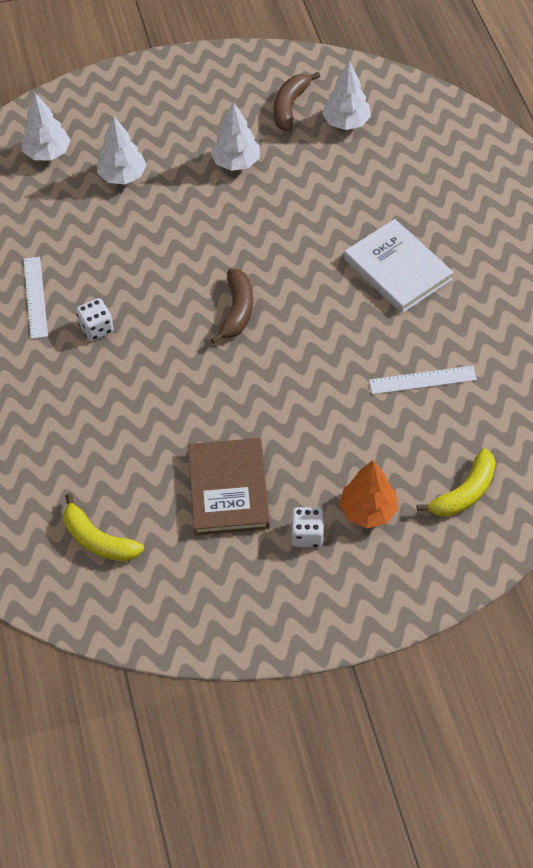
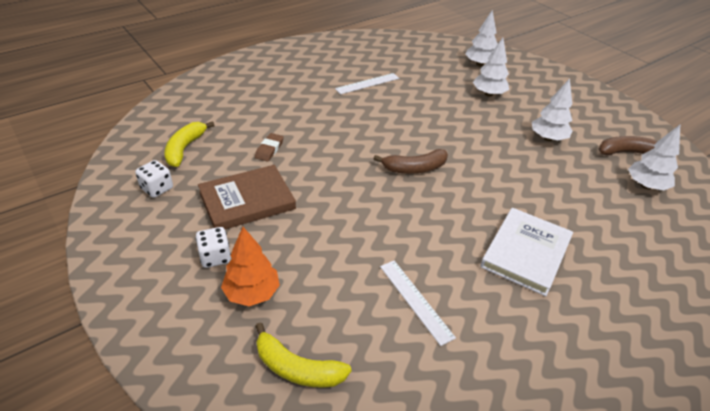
camera: 65 degrees right, 15 degrees down
white dice [76,298,114,341] -> white dice moved to [135,160,173,198]
none -> brown eraser [255,133,284,162]

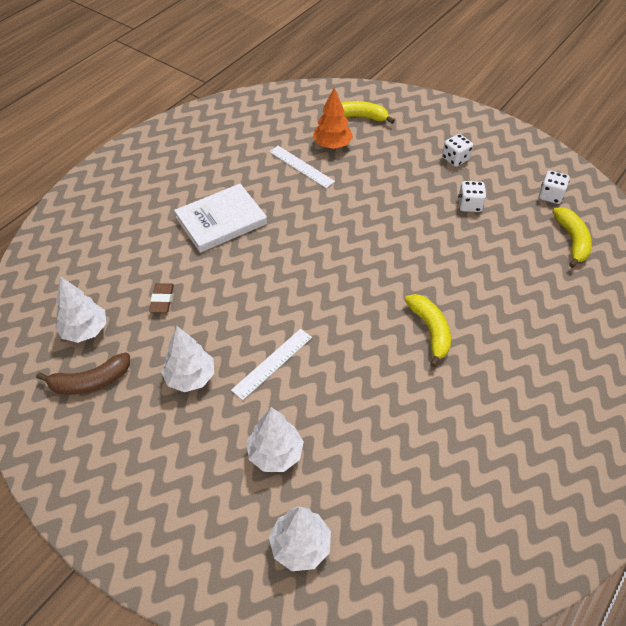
camera: 165 degrees right, 10 degrees up
brown book [198,165,296,229] -> white dice [458,181,486,212]
orange tree [221,227,280,306] -> orange tree moved to [313,88,353,149]
brown eraser [255,133,284,162] -> brown eraser moved to [149,283,174,313]
white ruler [335,73,399,94] -> white ruler moved to [231,329,312,400]
brown banana [373,149,448,174] -> none
white book [480,208,573,296] -> white book turned 45 degrees clockwise [174,184,267,253]
none -> yellow banana [405,294,451,367]

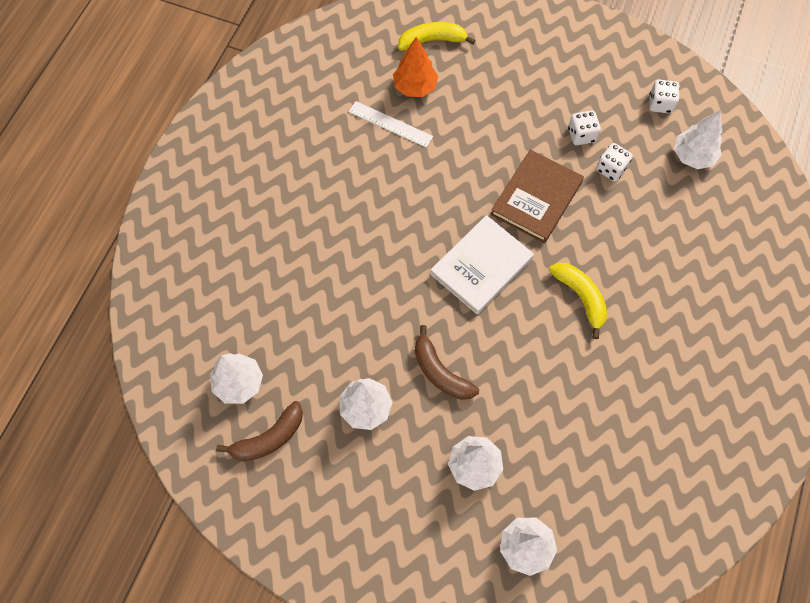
camera: 15 degrees left, 15 degrees up
brown eraser [149,283,174,313] -> none
white book [174,184,267,253] -> white book moved to [430,215,534,314]
white ruler [231,329,312,400] -> brown banana [415,325,479,400]
white dice [442,134,473,167] -> white dice moved to [596,143,633,182]
yellow banana [553,207,592,268] -> white tree [674,111,722,169]
none -> brown book [490,149,584,243]

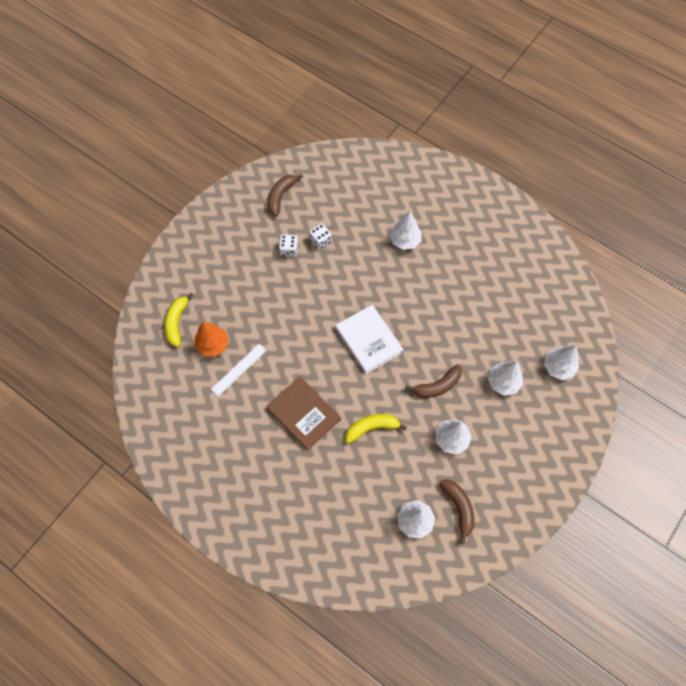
camera: 75 degrees left, 0 degrees up
brown book [490,149,584,243] -> brown book moved to [266,376,341,451]
yellow banana [549,263,607,339] -> yellow banana moved to [346,414,407,444]
white dice [649,80,680,114] -> brown banana [268,174,303,217]
white tree [674,111,722,169] -> white tree moved to [389,211,421,250]

